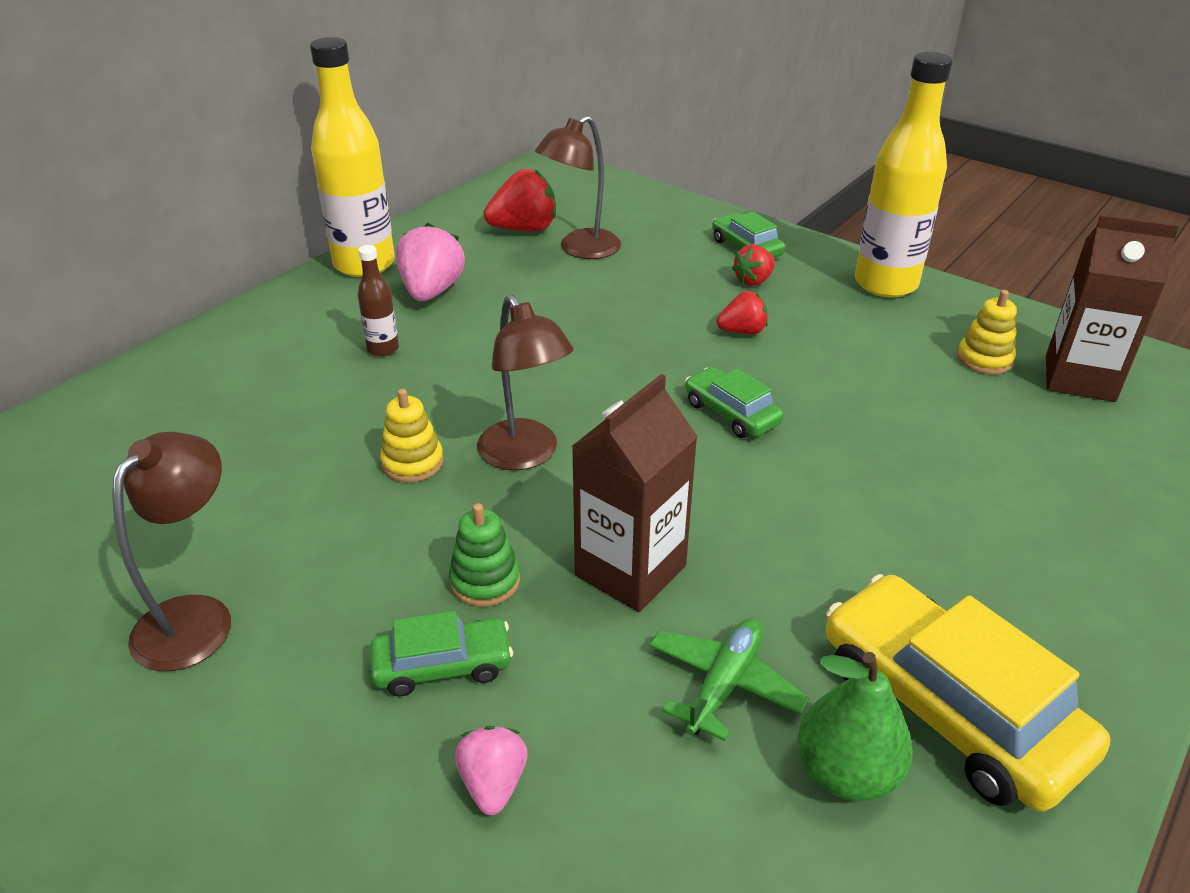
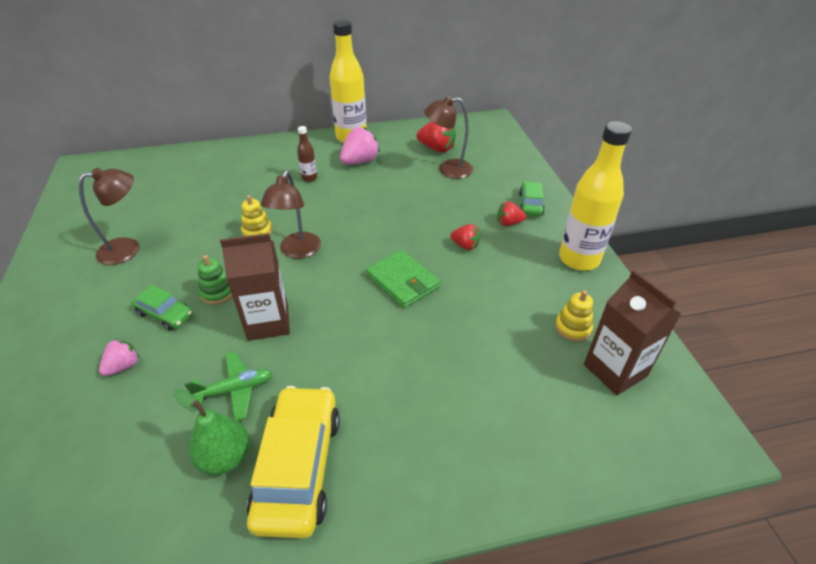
camera: 40 degrees right, 5 degrees up
green car [685,367,783,438] -> green wallet [366,250,440,308]

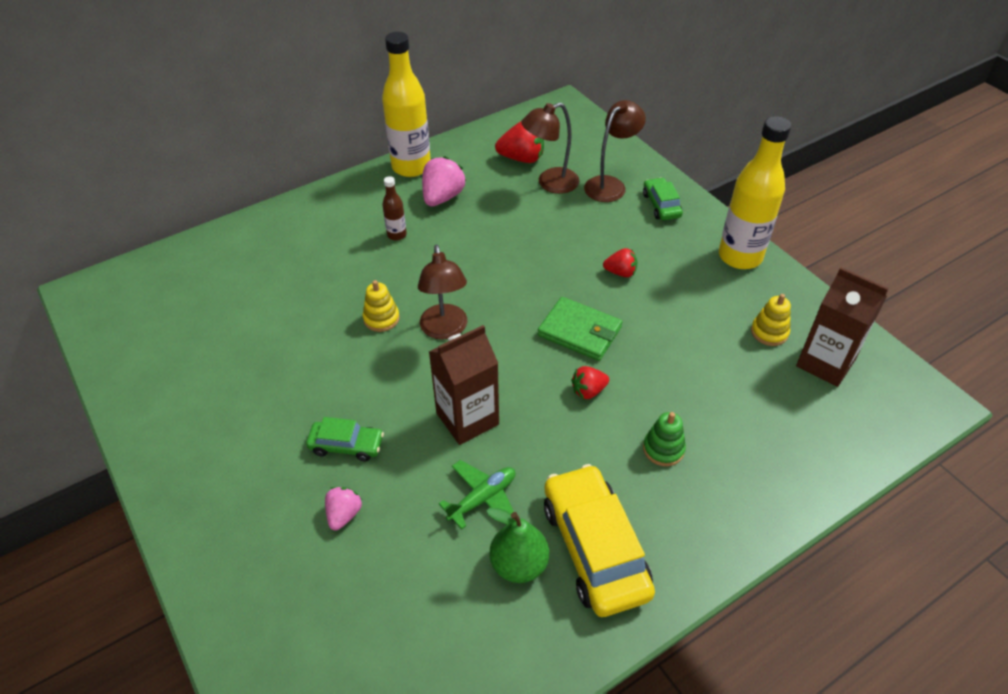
camera: 20 degrees left, 5 degrees up
brown lamp [78,168,139,265] -> brown lamp moved to [584,100,646,202]
green stacking toy [198,255,232,305] -> green stacking toy moved to [643,412,686,466]
red strawberry [497,201,526,226] -> red strawberry moved to [571,366,609,399]

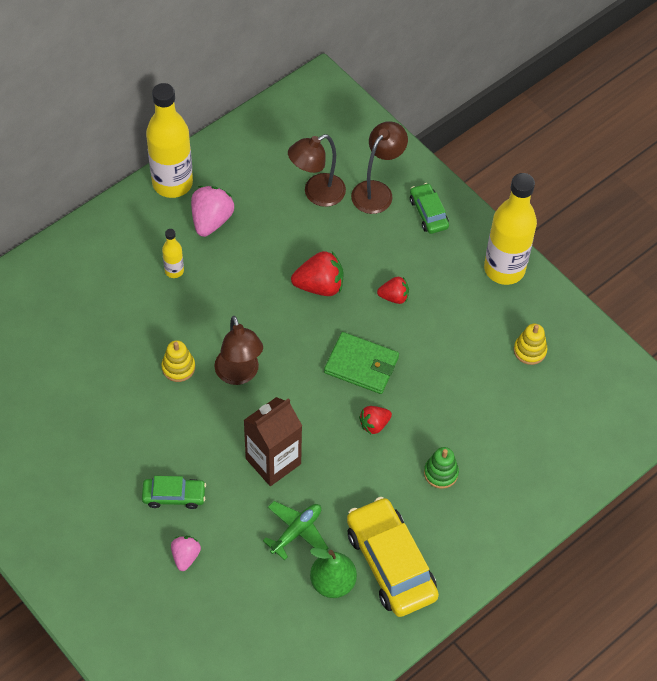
camera: 10 degrees left, 10 degrees up
brown bottle [382,176,407,240] -> yellow bottle [162,229,184,278]
red strawberry [495,122,544,163] -> red strawberry moved to [291,251,344,296]
brown carton [796,267,889,387] -> none

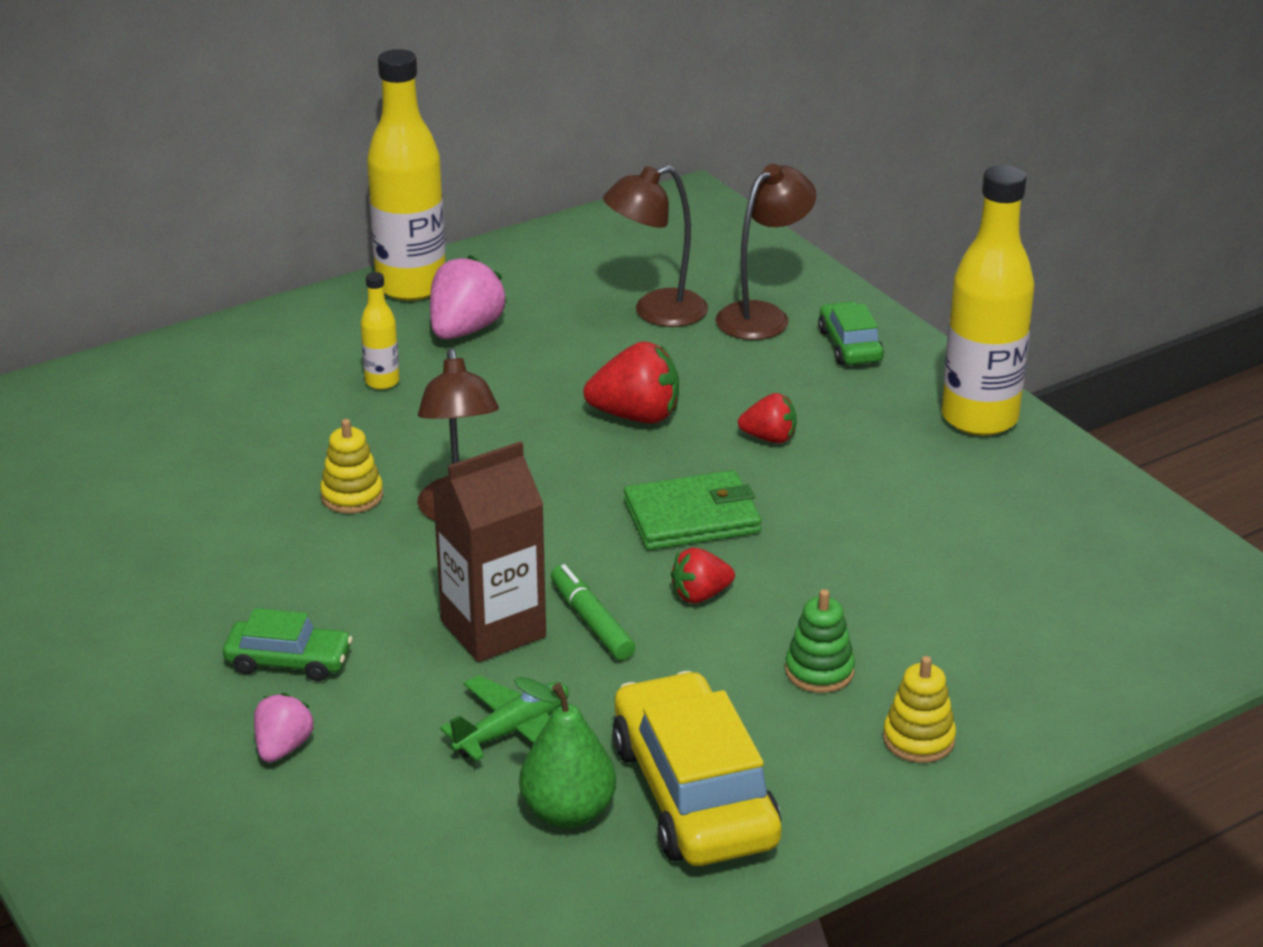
camera: 10 degrees right, 25 degrees down
green wallet [324,332,399,394] -> green wallet turned 45 degrees counterclockwise [624,470,762,550]
yellow stacking toy [514,324,547,365] -> yellow stacking toy moved to [883,656,956,763]
none -> green marker [551,564,635,660]

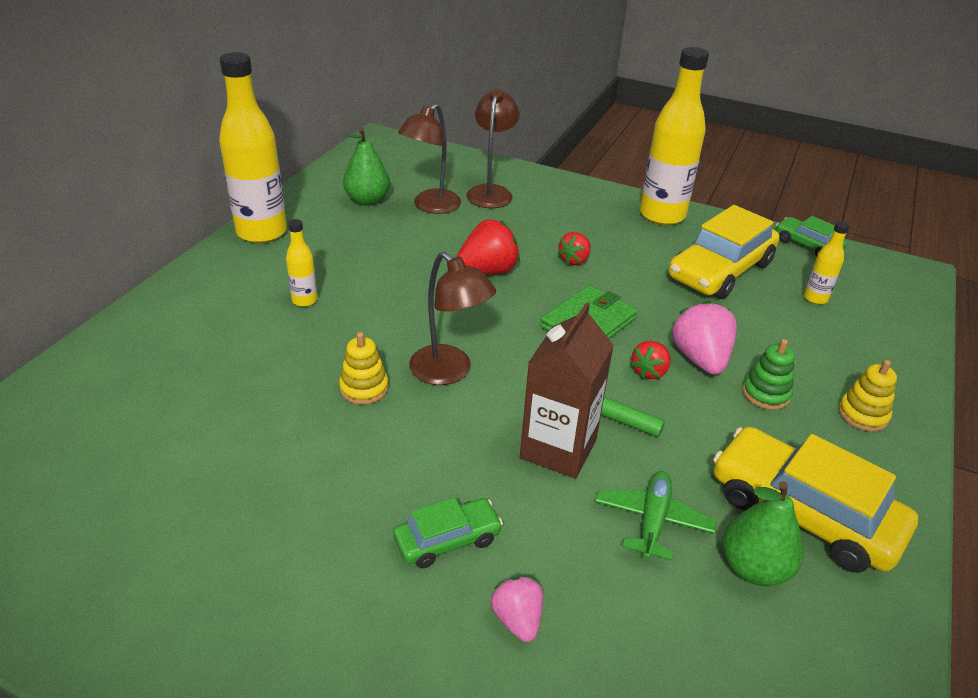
camera: 35 degrees left, 5 degrees up
pink strawberry [430,255,507,339] -> pink strawberry moved to [672,301,737,375]
red strawberry [738,393,797,443] -> red strawberry turned 150 degrees clockwise [557,232,591,265]
green car [818,301,884,365] -> green car moved to [776,216,847,257]
none -> green pear [343,127,390,206]
none -> yellow car [668,205,779,299]
none -> yellow bottle [804,221,849,304]

